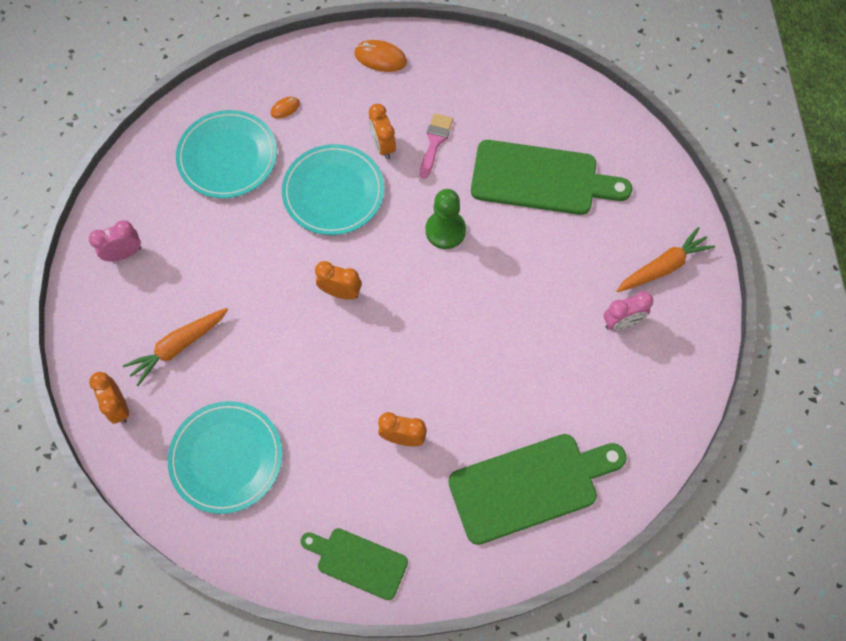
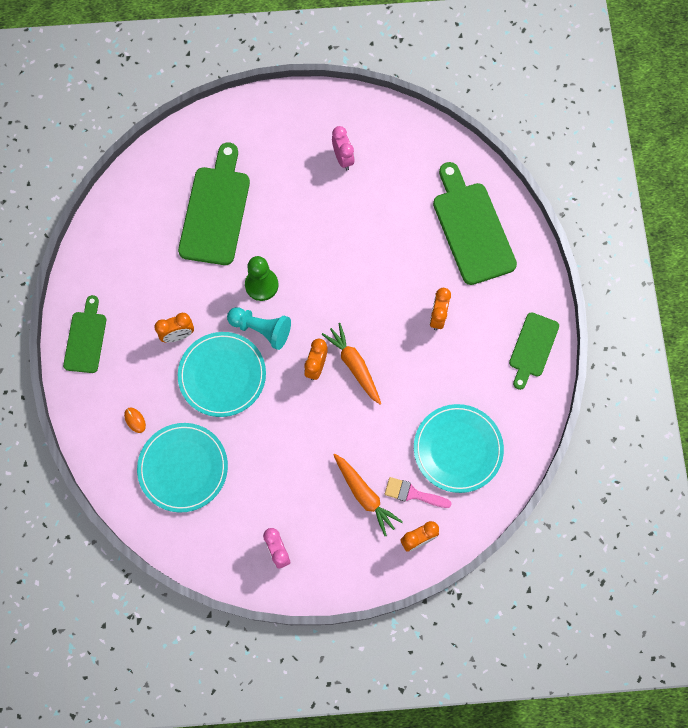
camera: 90 degrees left, 5 degrees up
orange mouse [354,40,407,72] -> green cutting board [63,295,106,373]
pink brush [420,113,453,179] -> pink brush moved to [385,477,452,508]
orange carrot [616,227,715,292] -> orange carrot moved to [321,323,381,405]
none -> turquoise pawn [227,307,291,350]

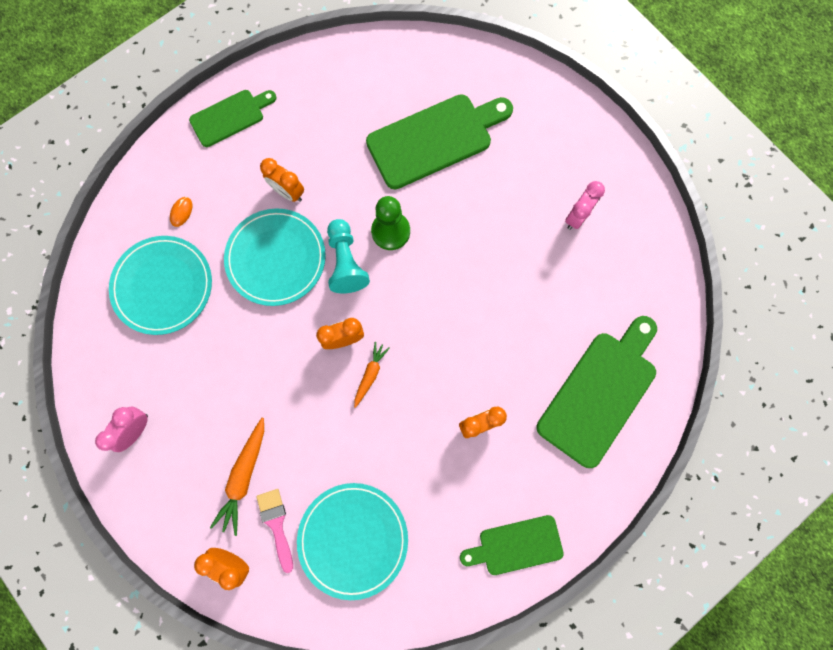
camera: 55 degrees right, 5 degrees up
orange carrot [321,323,381,405] -> orange carrot [354,342,390,408], size x0.62

